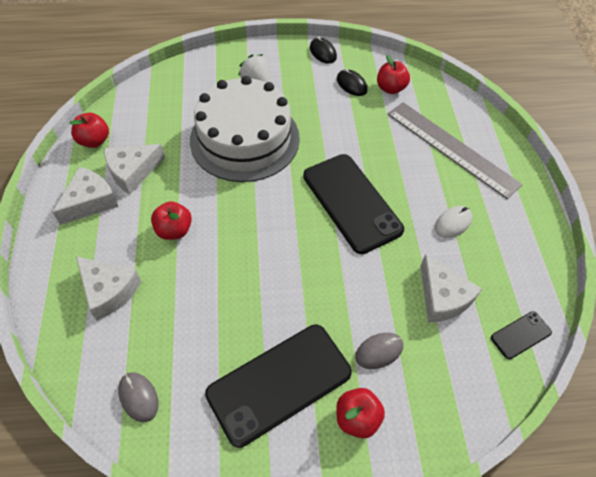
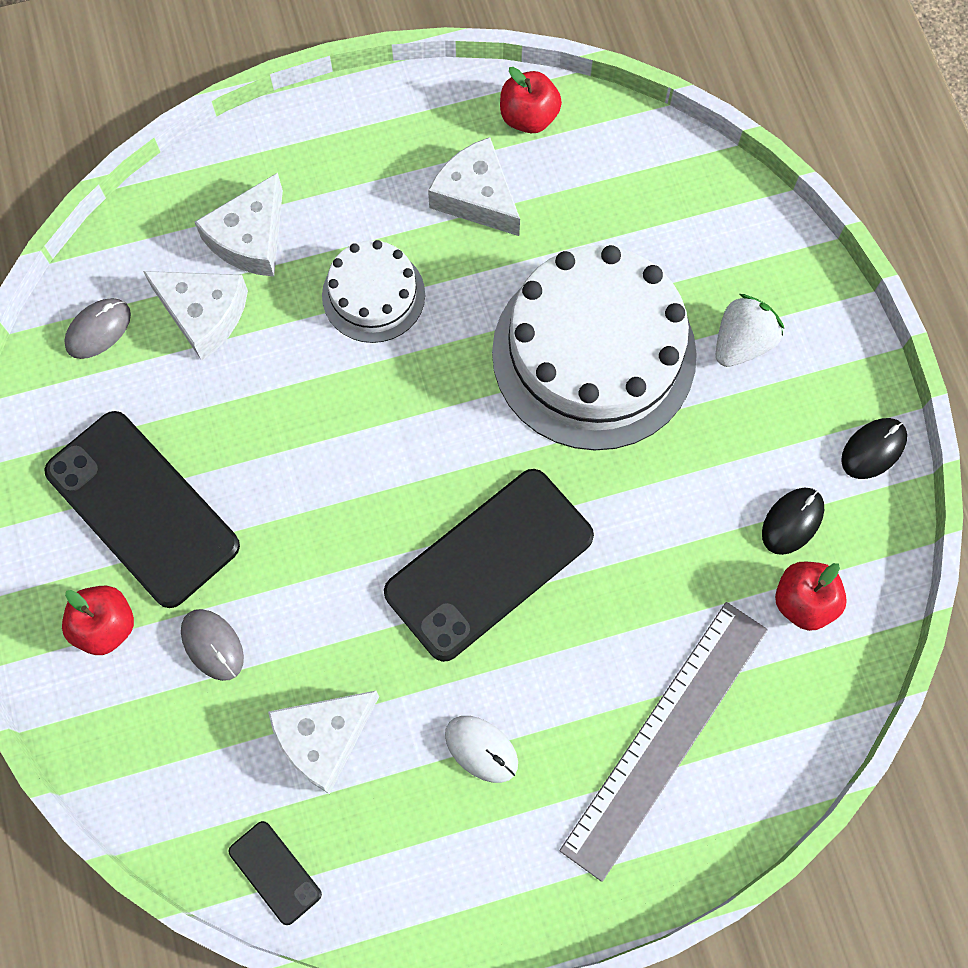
camera: 80 degrees right, 15 degrees up
white cheese [52,167,118,225] -> white cheese moved to [143,271,248,361]
red apple [151,201,192,240] -> white cake [322,240,425,343]

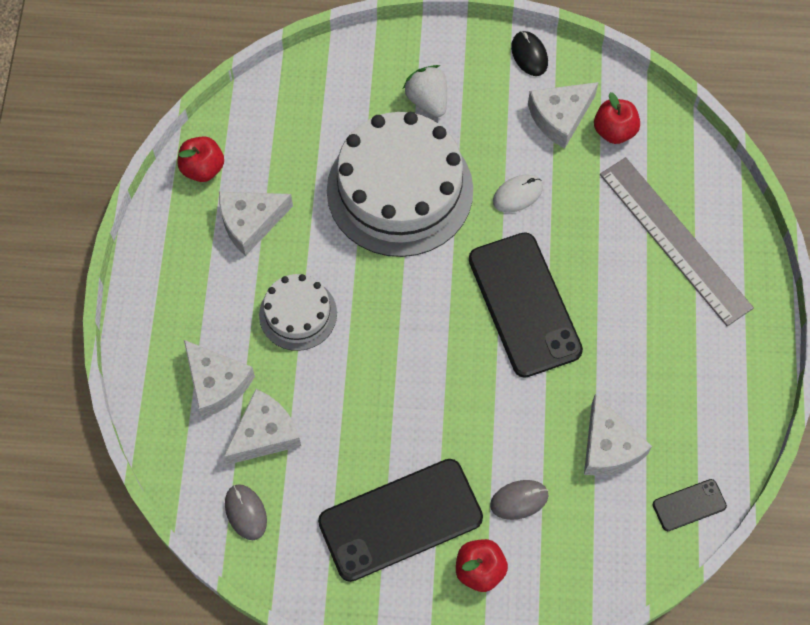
camera: 70 degrees left, 5 degrees down
white mouse [445,716,518,783] -> white mouse moved to [493,174,543,213]
black mouse [762,487,824,555] -> white cheese [528,82,599,149]

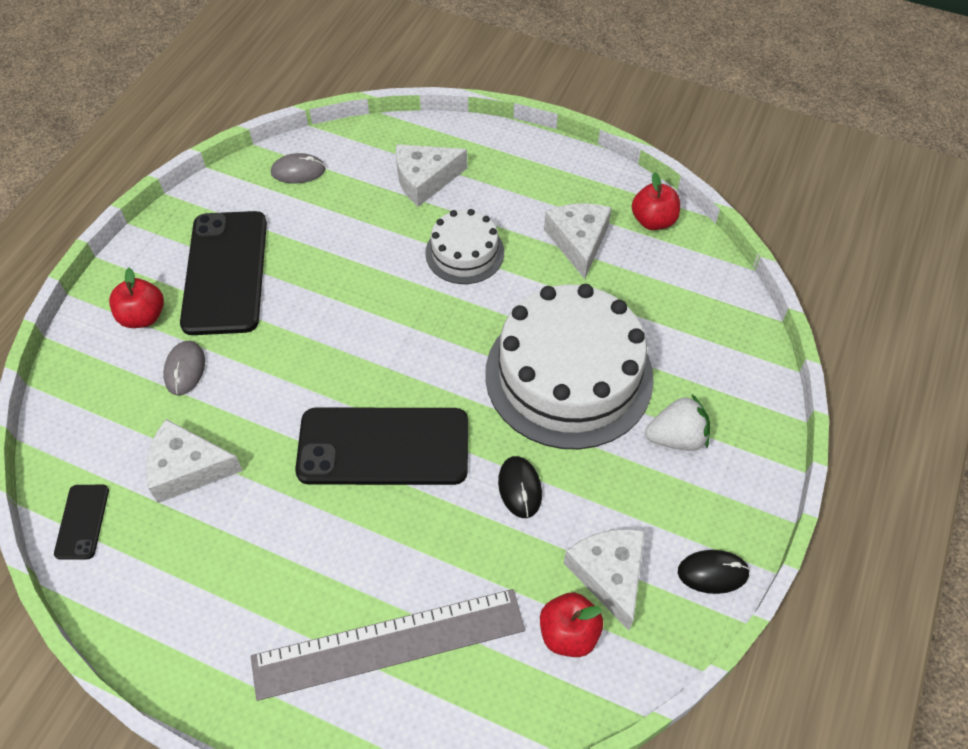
camera: 110 degrees right, 10 degrees down
white cheese [224,389,301,465] -> none
white mouse [493,174,543,213] -> black mouse [498,456,542,518]

